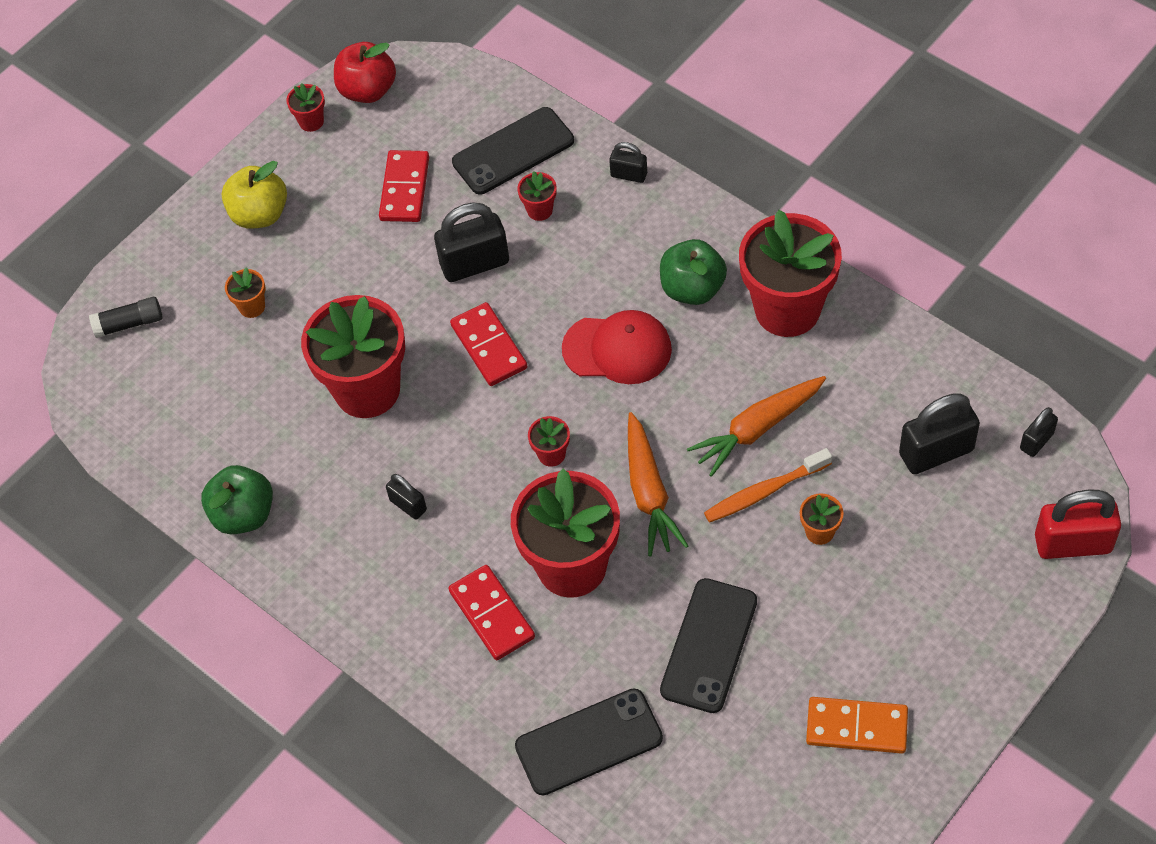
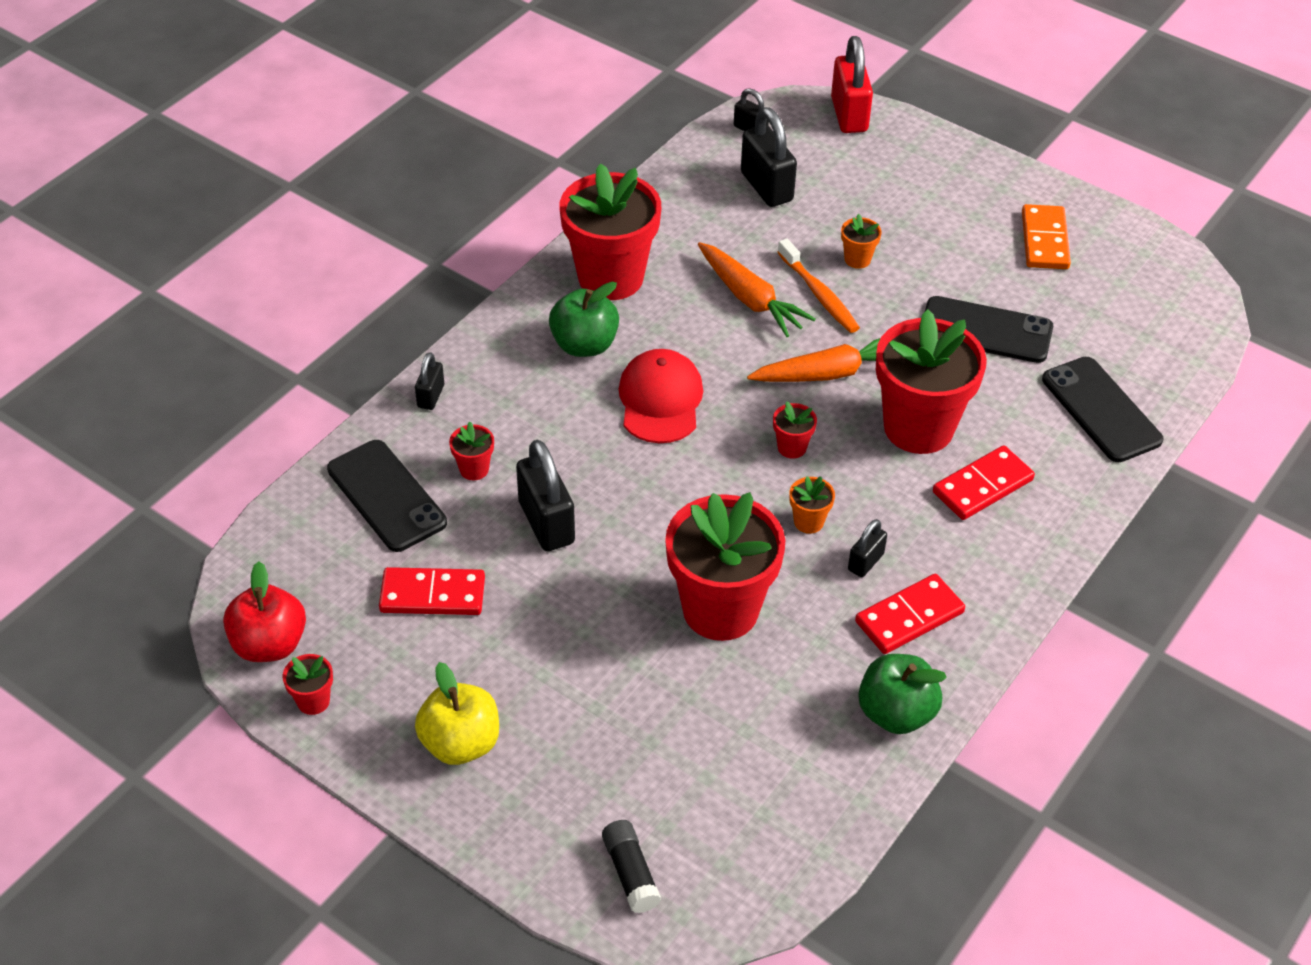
camera: 100 degrees left, 10 degrees down
orange flower pot [225,268,265,318] -> orange flower pot moved to [789,476,835,534]
red domino [450,302,528,386] -> red domino moved to [855,574,965,654]

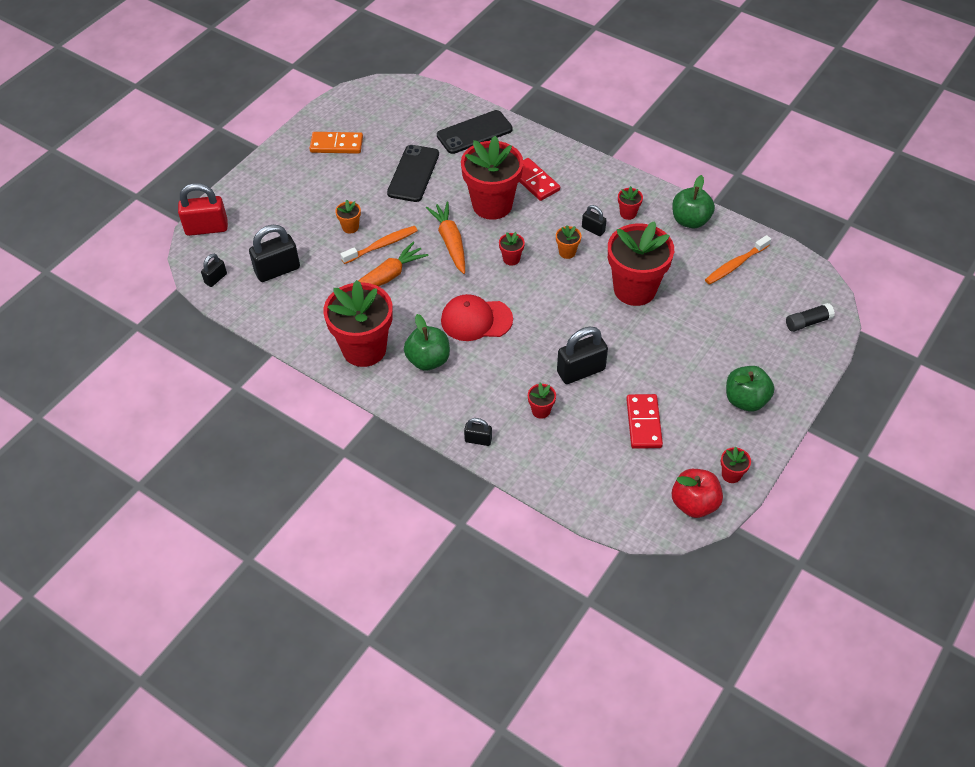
camera: 90 degrees left, 5 degrees up
black phone [327,440,447,552] -> none
yellow apple [415,662,499,765] -> green apple [726,366,774,412]
red domino [855,574,965,654] -> red flower pot [618,186,643,220]
none -> orange toothbrush [705,235,771,285]

